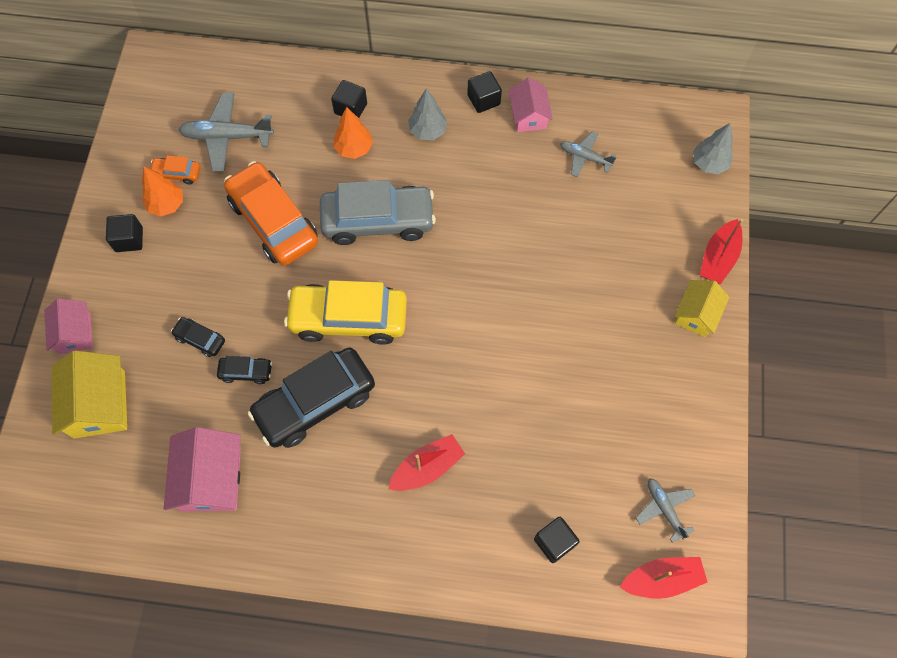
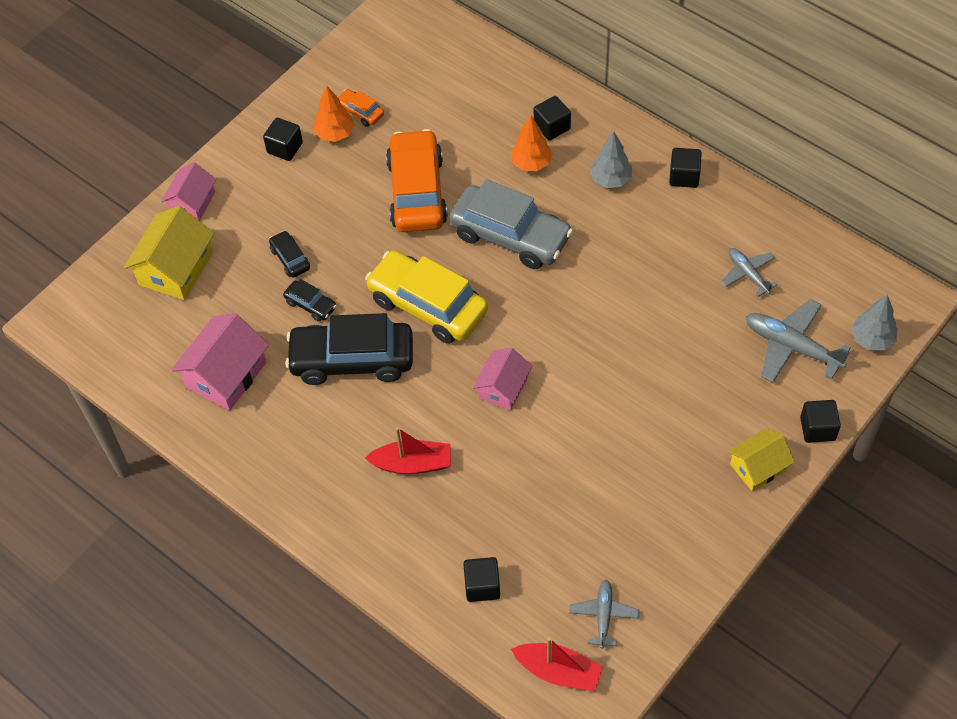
camera: 35 degrees right, 10 degrees down
grey plane [178,93,274,172] -> grey plane moved to [746,299,851,382]
pink house [509,78,553,132] -> pink house moved to [473,348,532,410]
red boat [700,219,744,284] -> black cube [800,400,841,443]

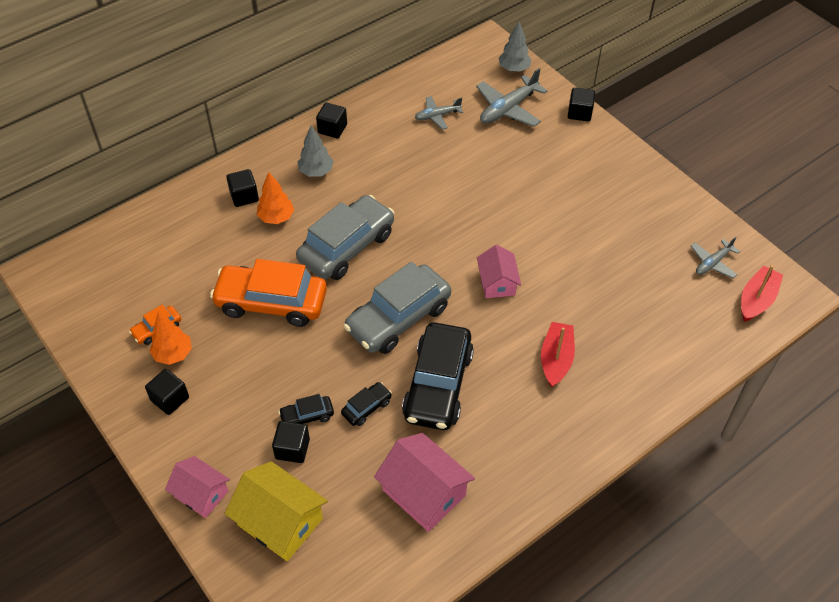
camera: 80 degrees left, 5 degrees down
yellow car [365,250,488,344] -> grey car [344,262,451,354]
black cube [463,557,500,602] -> black cube moved to [272,421,310,463]
pink house [473,348,532,410] -> pink house turned 45 degrees clockwise [477,245,521,298]
grey plane [569,580,640,649] -> grey plane turned 60 degrees counterclockwise [691,236,740,278]
yellow house [728,428,795,491] -> none

